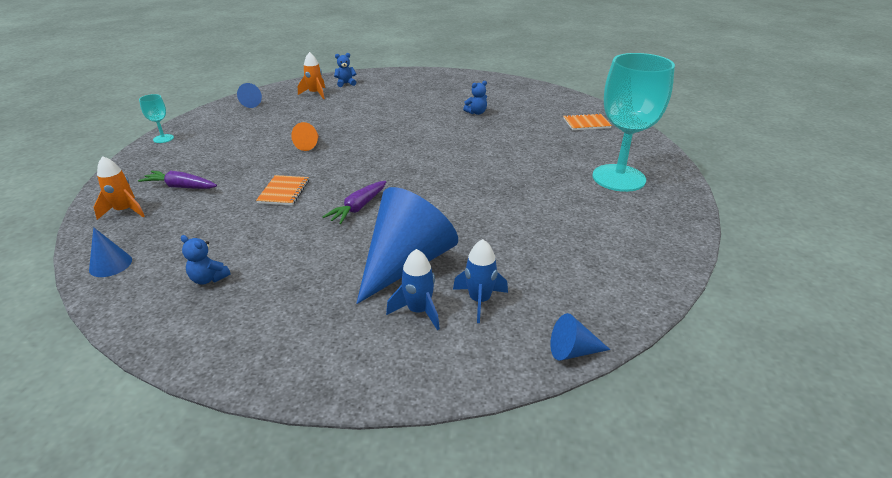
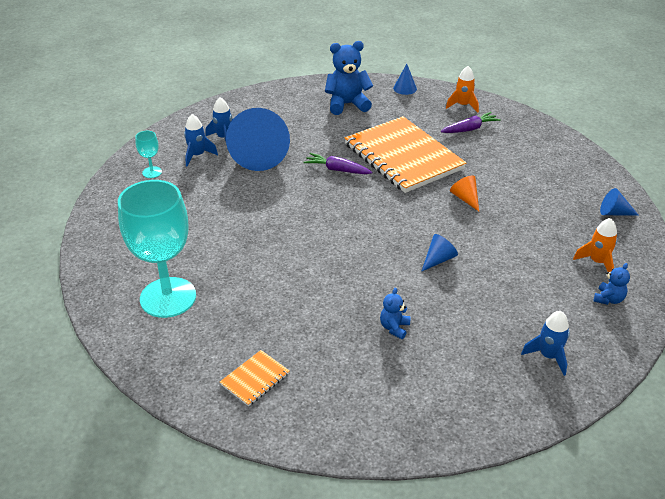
camera: 140 degrees right, 5 degrees up
turquoise goblet [139,94,174,143] -> turquoise goblet moved to [135,131,162,178]
blue teddy bear [181,235,231,285] -> blue teddy bear [325,41,373,115], size x1.99
orange notebook [256,175,309,205] -> orange notebook [345,116,466,193], size x2.47
purple carrot [322,181,386,224] -> purple carrot turned 60 degrees counterclockwise [304,153,373,174]
blue cone [550,313,610,361] -> blue cone moved to [421,234,458,272]
none -> blue rocket [521,311,570,376]

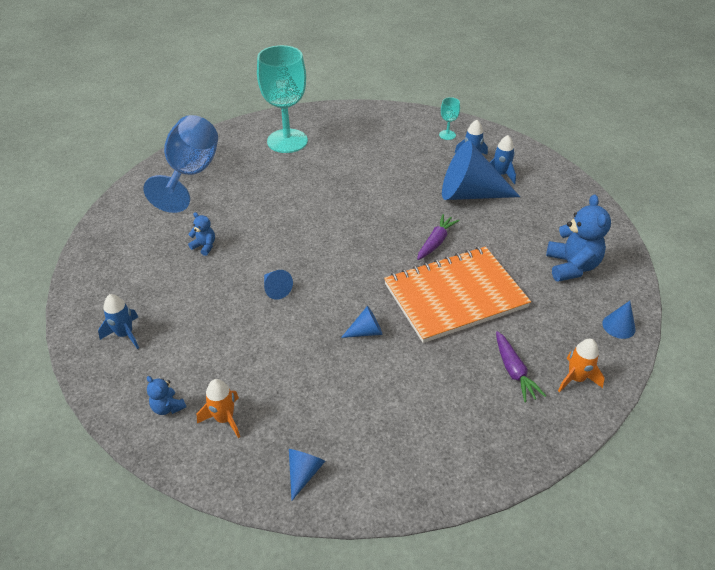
camera: 100 degrees right, 5 degrees up
orange notebook [220,350,289,406] -> blue goblet [143,115,218,213]
orange cone [450,175,479,211] -> blue cone [341,306,383,338]

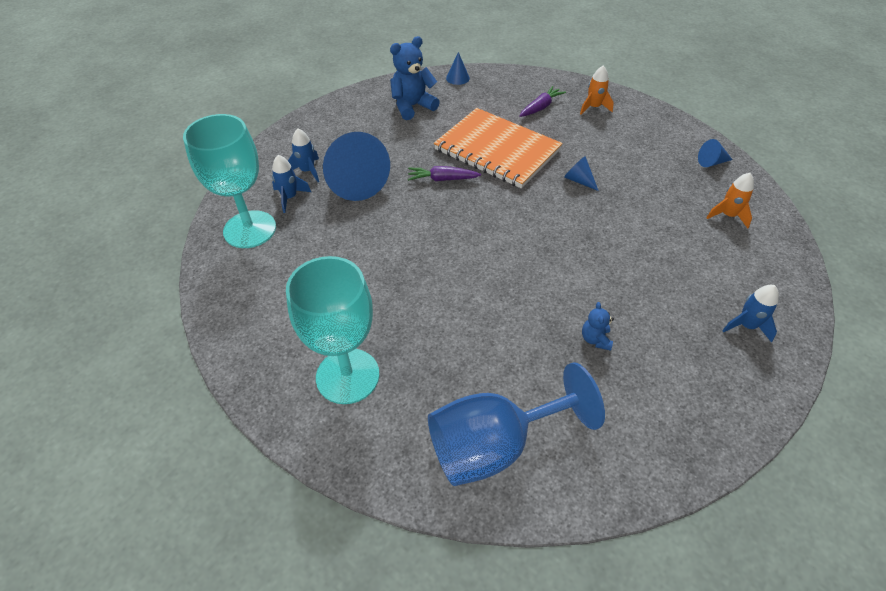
camera: 120 degrees left, 5 degrees up
blue teddy bear [147,376,186,415] -> none
blue cone [264,270,293,300] -> none
turquoise goblet [439,97,460,140] -> turquoise goblet [183,114,276,248], size x2.40
orange rocket [558,339,605,392] -> orange rocket moved to [580,66,614,114]

